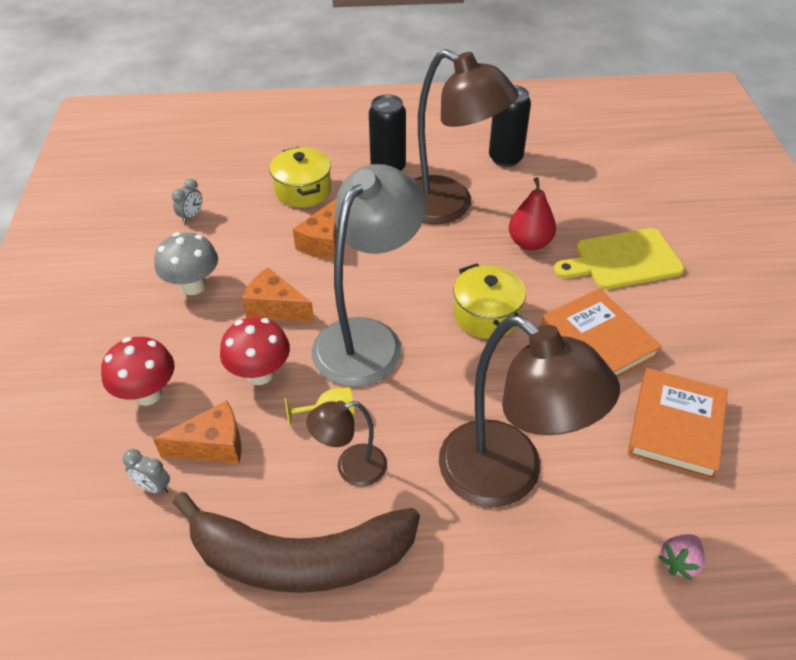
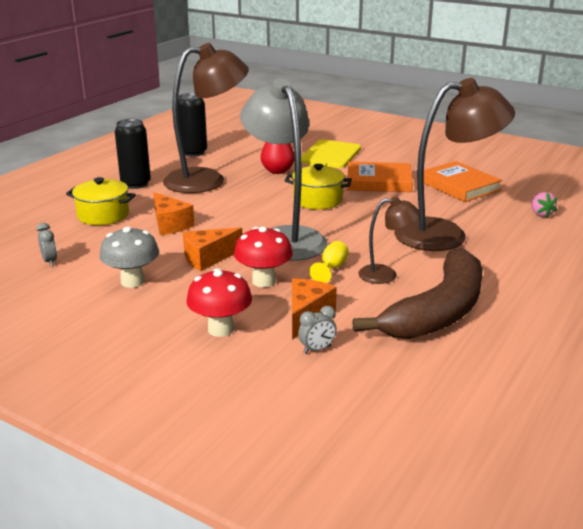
camera: 55 degrees left, 20 degrees down
brown lamp [306,401,387,486] -> brown lamp turned 105 degrees counterclockwise [358,197,420,284]

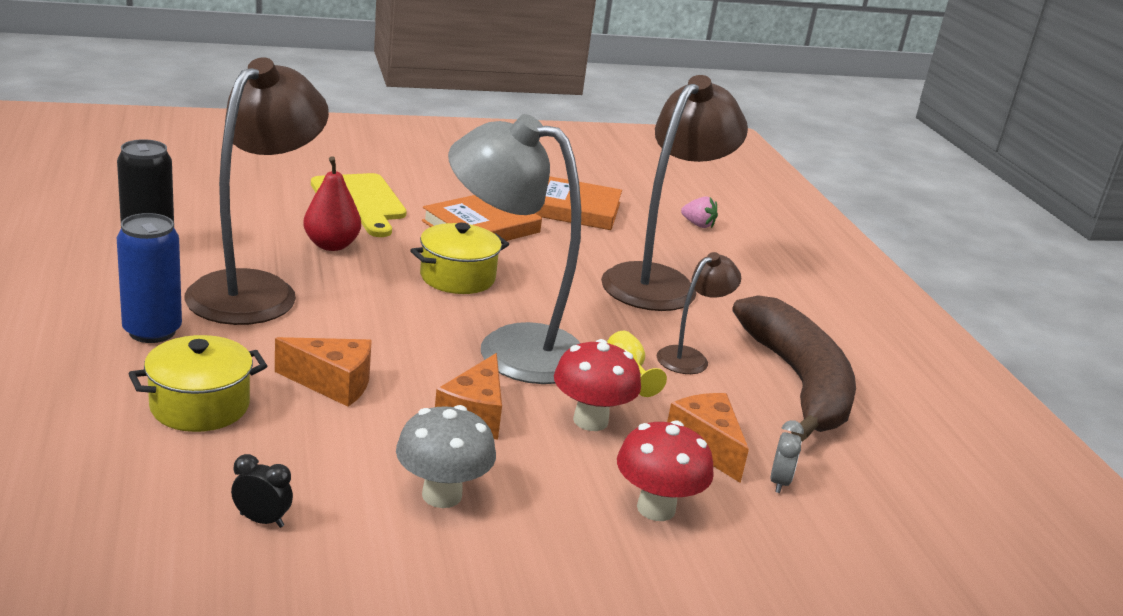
camera: 50 degrees left, 0 degrees up
grey clock [36,223,57,266] -> black clock [231,454,293,528]
black can [115,119,151,189] -> blue can [117,213,182,343]

